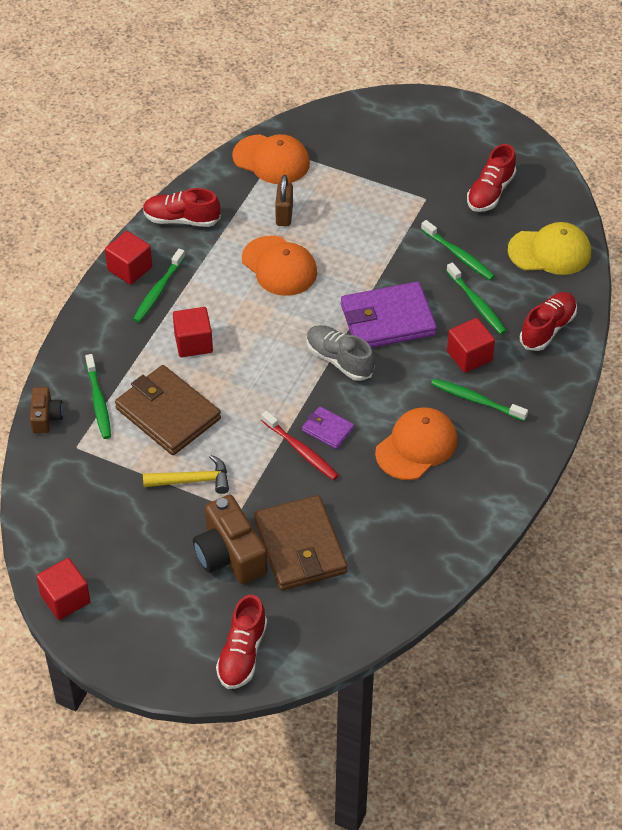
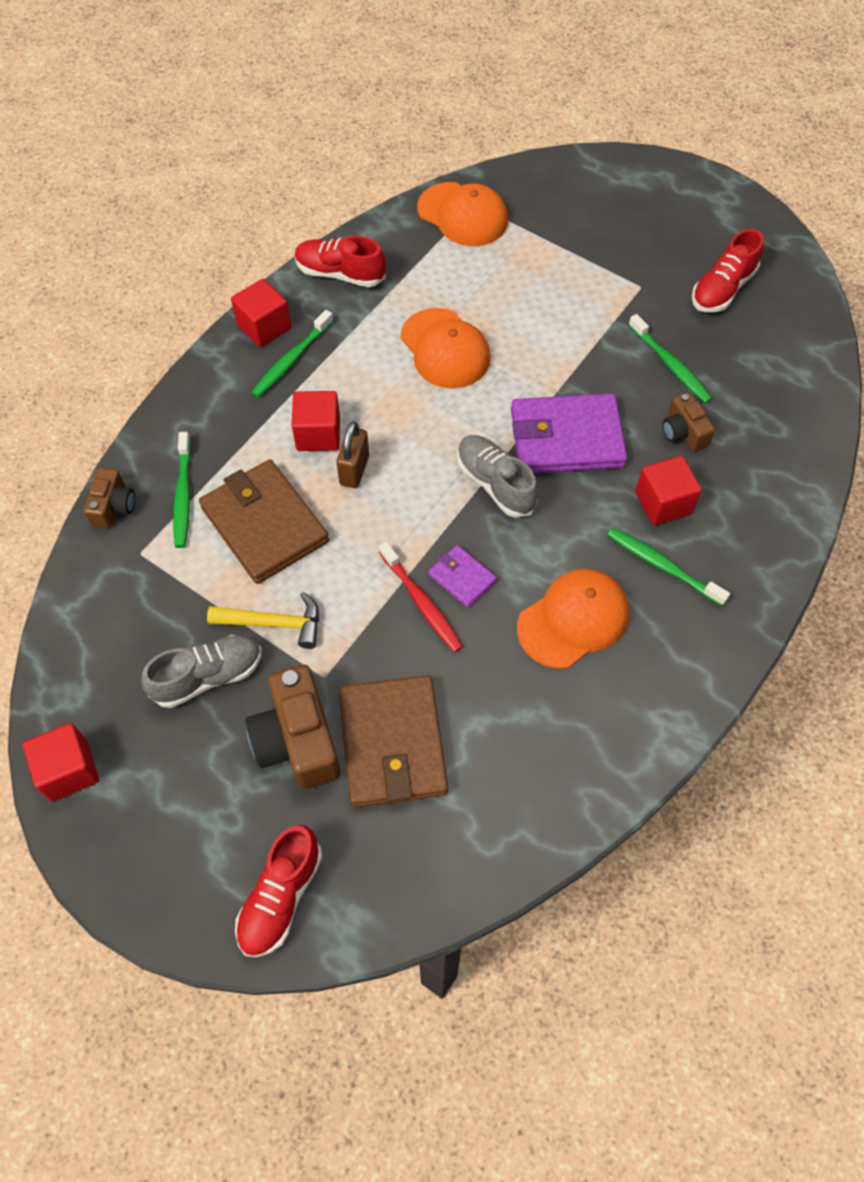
camera: 10 degrees right, 10 degrees up
brown padlock [275,175,293,226] -> brown padlock moved to [336,421,369,488]
green toothbrush [446,262,506,334] -> brown camera [662,393,715,451]
yellow cap [508,222,591,275] -> none
red shoe [520,292,577,351] -> none
none -> grey shoe [141,635,262,708]

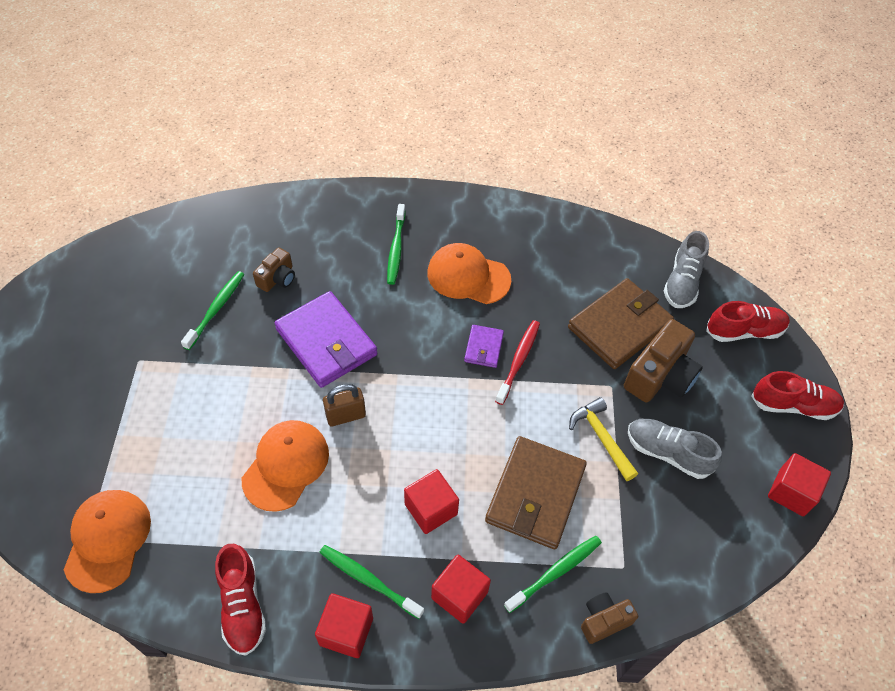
camera: 125 degrees left, 5 degrees down
green toothbrush [251,310,333,398] -> green toothbrush turned 150 degrees counterclockwise [319,545,424,619]
brown padlock [336,421,369,488] -> brown padlock moved to [323,384,366,427]
grey shoe [457,435,538,518] -> grey shoe moved to [664,231,709,308]
red cube [635,456,702,525] -> red cube moved to [431,555,491,624]
red shoe [692,229,764,312] -> red shoe moved to [751,371,844,420]

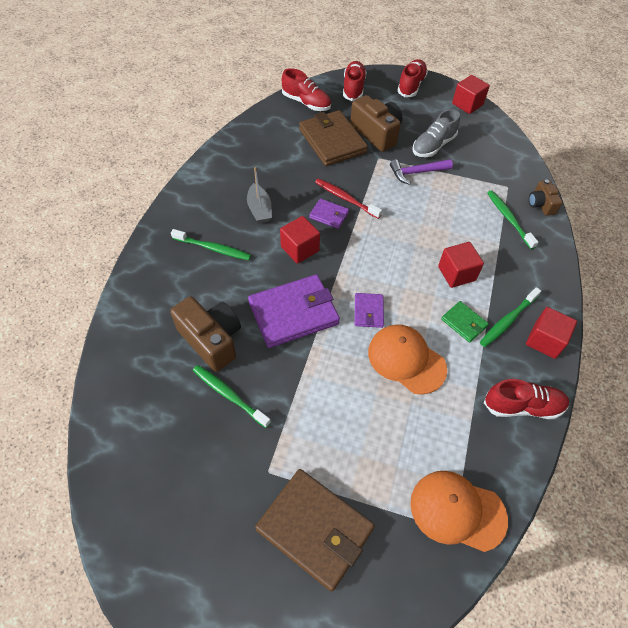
camera: 75 degrees left, 0 degrees up
brown camera [253,248,295,292] -> brown camera [170,296,241,372], size x1.77
brown padlock [323,384,366,427] -> purple wallet [354,293,384,328]
orange cap [427,243,511,304] -> grey boat [247,167,272,224]
red cube [431,555,491,624] -> red cube moved to [280,216,320,264]
brown wallet [485,436,587,549] -> brown wallet moved to [255,469,375,592]
yellow hammer [569,397,638,481] -> purple hammer [390,159,453,185]
grey shoe [664,231,709,308] -> red shoe [282,68,331,111]
none -> green wallet [441,301,489,342]

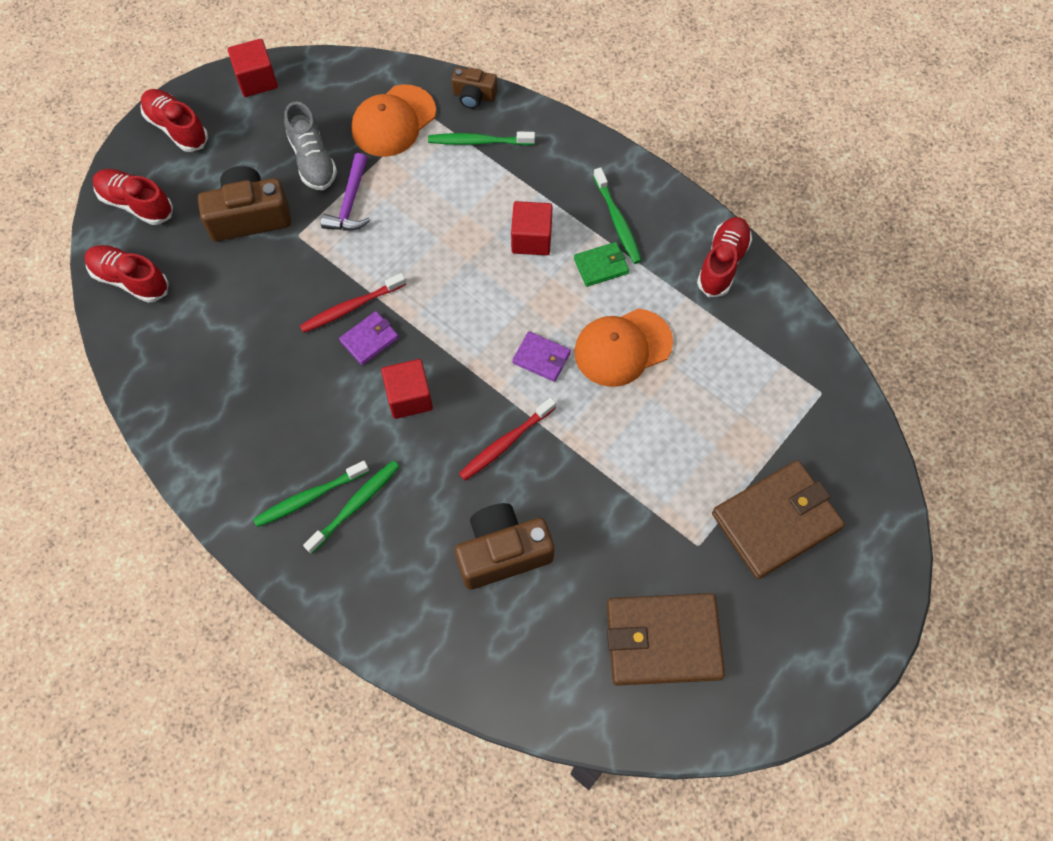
camera: 65 degrees left, 10 degrees up
green toothbrush [193,365,271,428] -> green toothbrush moved to [253,461,369,527]
grey boat [247,167,272,224] -> none
purple wallet [248,274,340,348] -> red toothbrush [459,397,556,481]
red shoe [282,68,331,111] -> red shoe turned 120 degrees counterclockwise [85,245,169,303]
brown wallet [299,110,368,166] -> brown wallet moved to [607,593,725,686]
orange cap [410,471,508,552] -> orange cap moved to [351,84,436,157]
red cube [526,307,577,359] -> none

